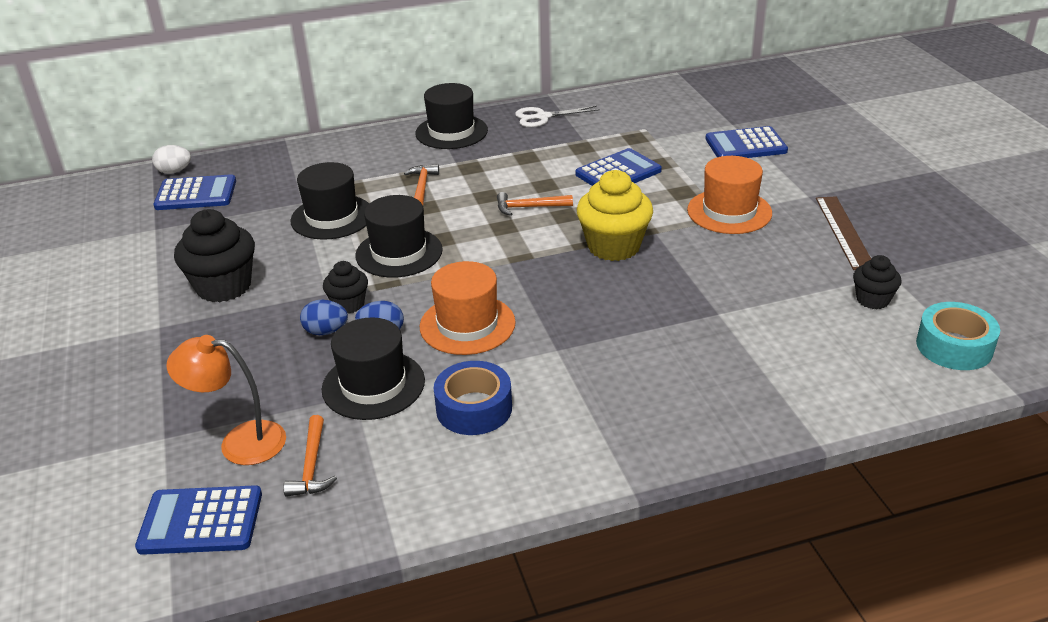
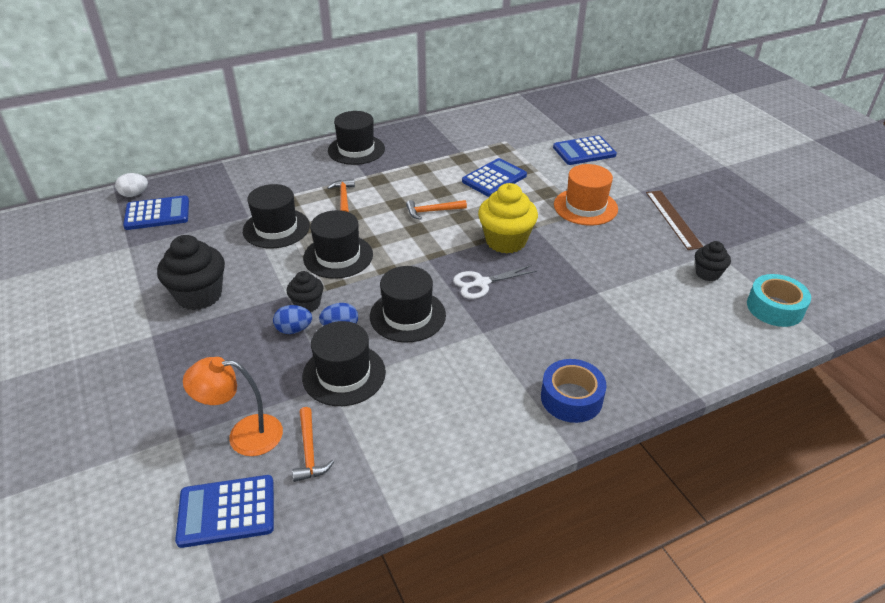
camera: 10 degrees left, 5 degrees up
orange hat [419,261,516,355] -> black hat [370,266,446,343]
blue tape [434,361,512,435] -> blue tape moved to [541,359,607,423]
white scissors [515,106,600,127] -> white scissors moved to [453,265,537,299]

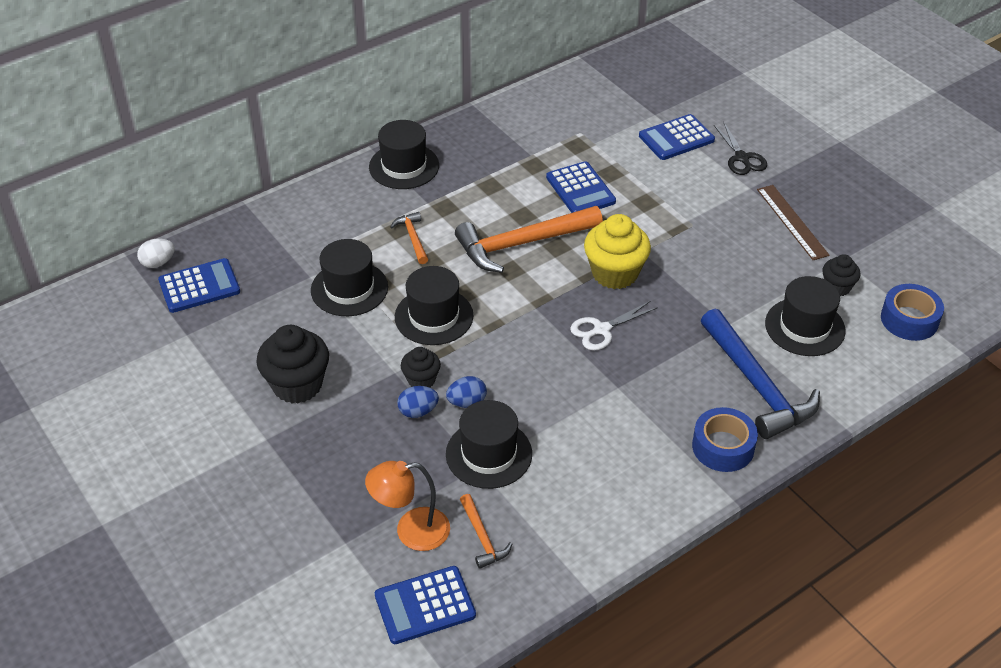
camera: 10 degrees left, 5 degrees up
black hat [370,266,446,343] -> black hat moved to [765,276,846,356]
orange hammer [406,200,467,220] -> orange hammer [455,206,603,273], size x2.11
blue calculator [462,158,527,197] -> blue calculator turned 120 degrees clockwise [546,161,616,213]
orange hat [554,164,618,226] -> none
turquoise tape [747,274,811,327] -> blue tape [881,284,944,341]
none -> blue hammer [701,309,820,439]
none -> black scissors [714,122,767,175]

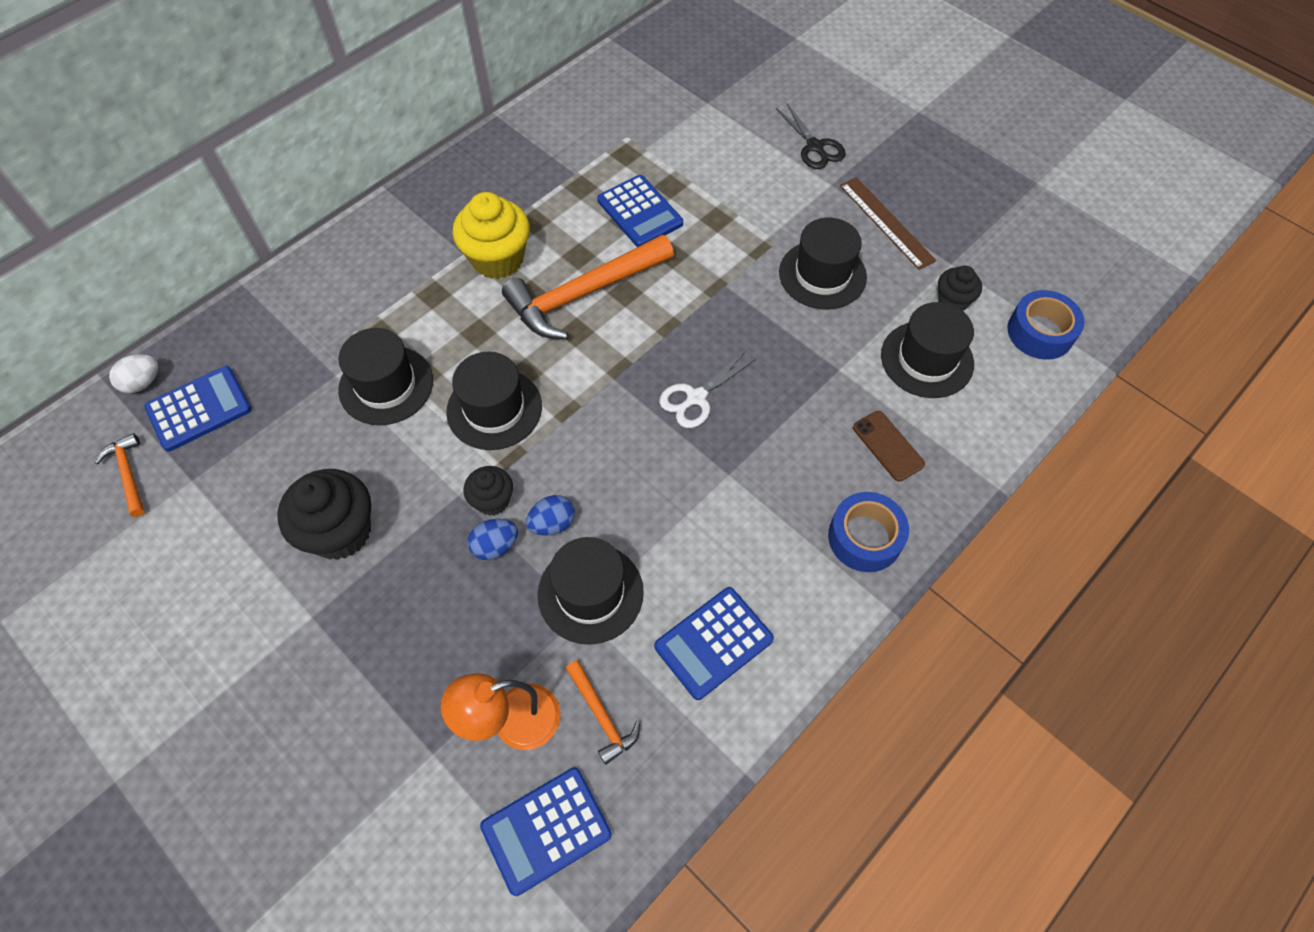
camera: 10 degrees left, 15 degrees up
black hat [369,120,439,189] -> black hat moved to [779,218,867,309]
orange hammer [390,212,428,264] -> orange hammer moved to [95,433,145,517]
yellow cupcake [584,214,651,289] -> yellow cupcake moved to [452,192,530,279]
blue calculator [639,114,715,160] -> blue calculator moved to [654,587,774,700]
blue hammer [701,309,820,439] -> brown phone [853,411,925,481]

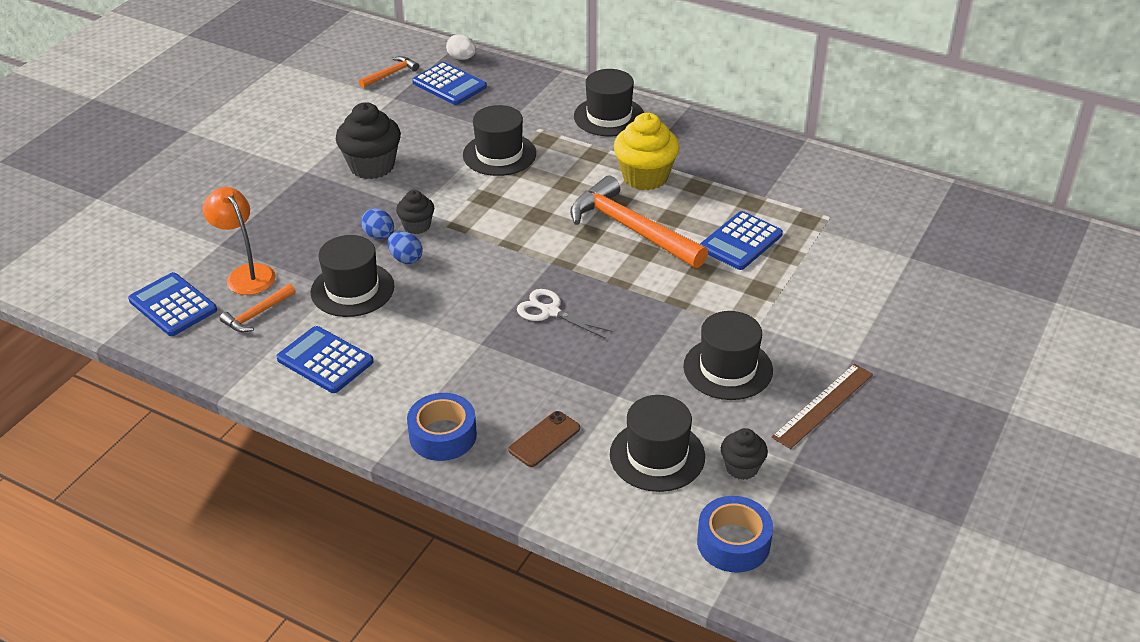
camera: 75 degrees right, 20 degrees down
black hat [446,352,542,450] -> black hat moved to [574,69,644,136]
black scissors [776,104,846,169] -> none

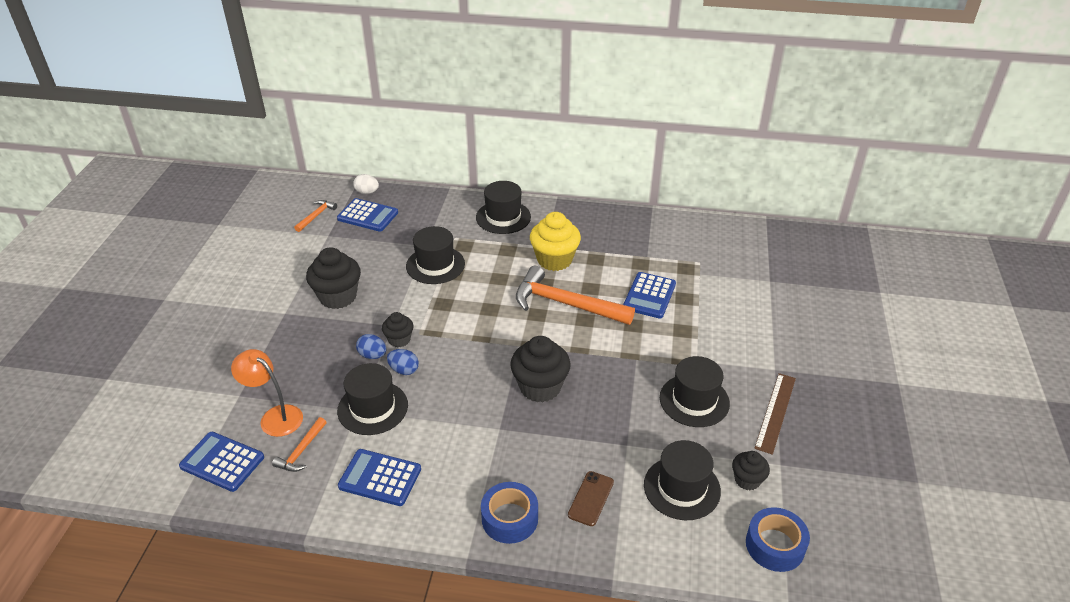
camera: 20 degrees left, 0 degrees up
white scissors [517,289,613,339] -> black cupcake [510,336,571,402]

